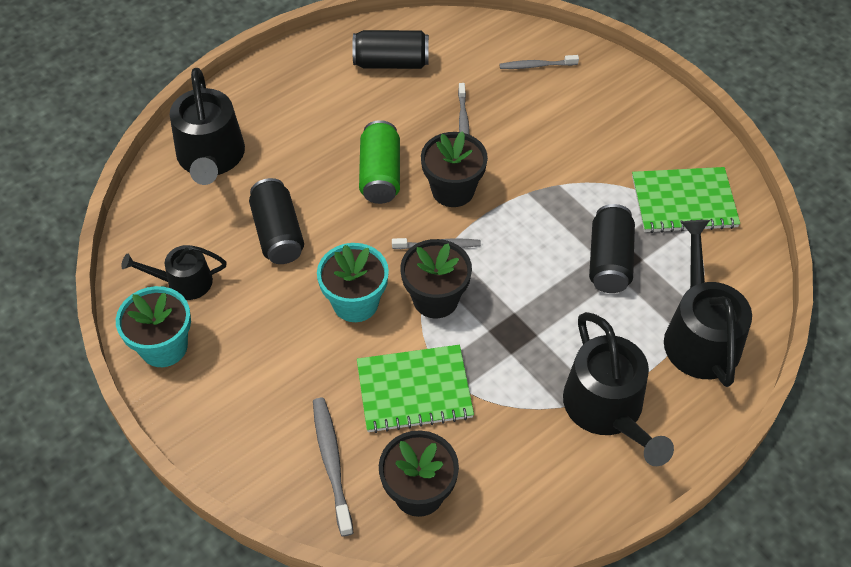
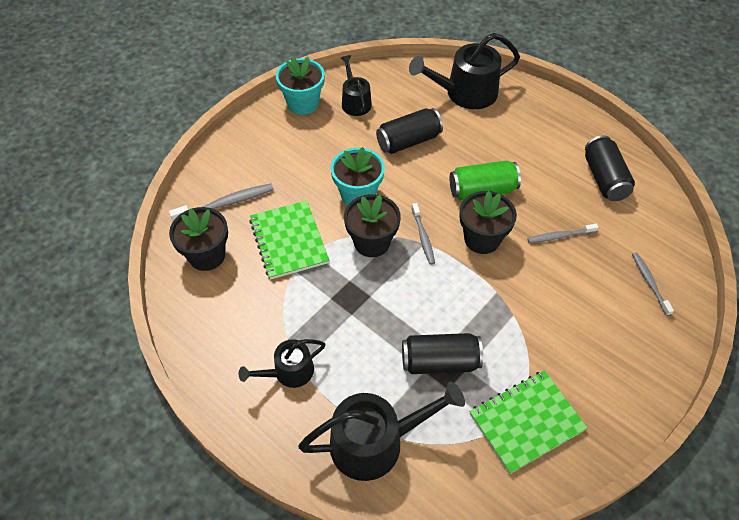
camera: 80 degrees right, 0 degrees up
black watering can [563,312,674,466] -> black watering can [239,339,325,388], size x0.59
green notebook [632,167,740,233] -> green notebook turned 75 degrees clockwise [469,370,588,474]

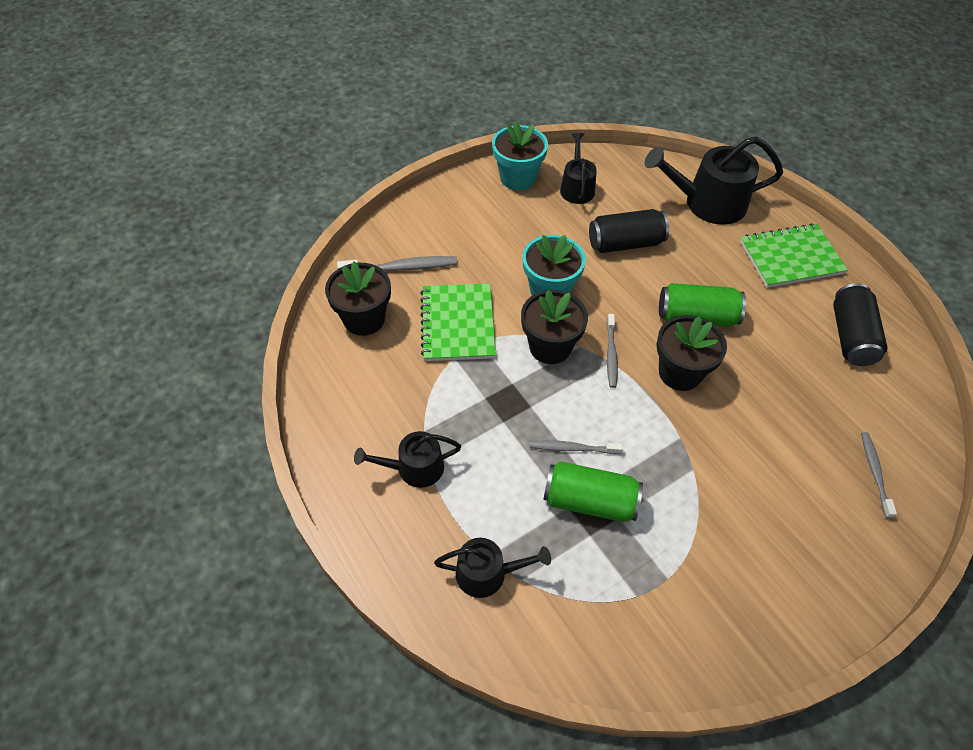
camera: 15 degrees right, 0 degrees up
black watering can [298,382,465,481] -> black watering can [434,538,551,598], size x0.59
black can [402,333,483,374] -> green can [543,461,643,522]
green notebook [469,370,588,474] -> green notebook moved to [740,223,848,288]
grey toothbrush [527,224,599,243] -> grey toothbrush moved to [529,440,623,454]

